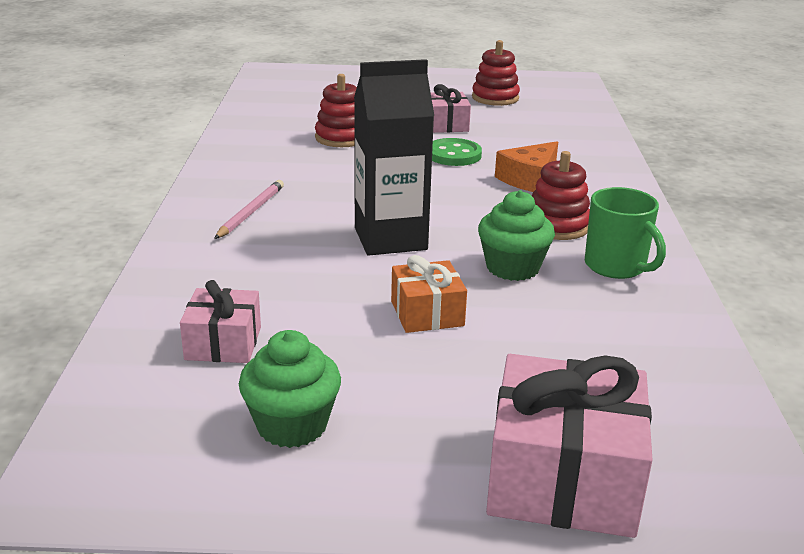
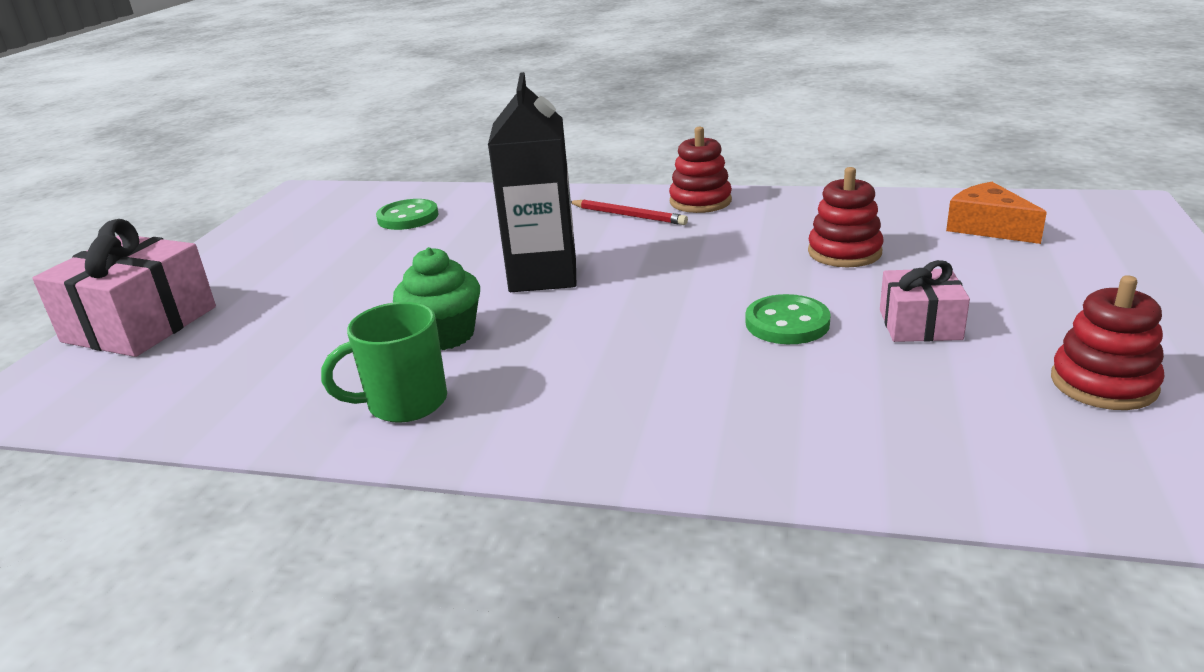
camera: 105 degrees right, 0 degrees up
pink gift [180,280,261,363] -> green button [376,199,438,230]
pink pencil [214,180,284,239] -> red pencil [571,200,688,225]
green cupcake [239,330,341,448] -> none
orange gift [391,255,467,333] -> none
orange cheese [495,141,558,192] -> orange cheese moved to [946,182,1047,244]
red stacking toy [532,151,590,240] -> red stacking toy moved to [669,127,732,213]

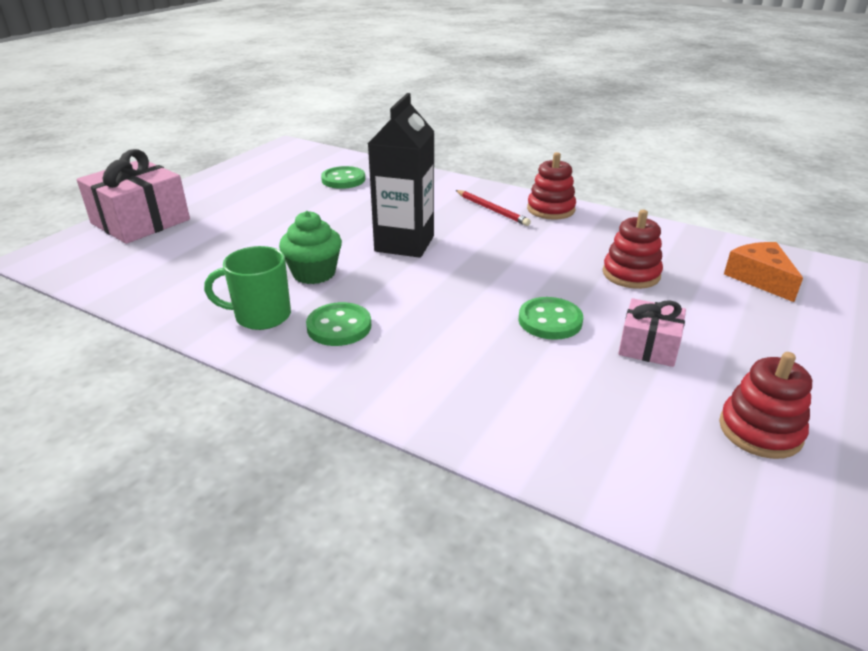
camera: 15 degrees right, 5 degrees up
none -> green button [306,302,371,346]

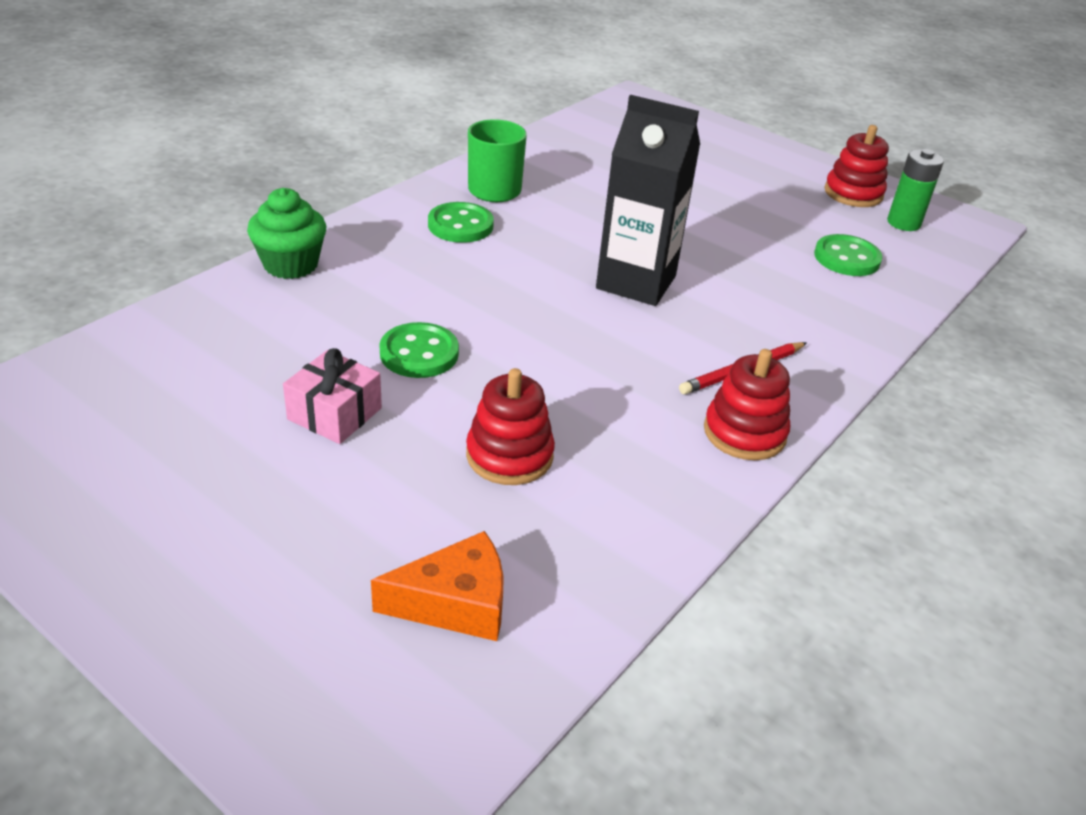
camera: 95 degrees right, 5 degrees up
pink gift [77,149,190,244] -> none
green cupcake [279,211,342,284] -> green cupcake moved to [247,188,326,279]
red stacking toy [719,352,812,459] -> red stacking toy moved to [824,125,889,207]
none -> green battery [887,149,944,231]

